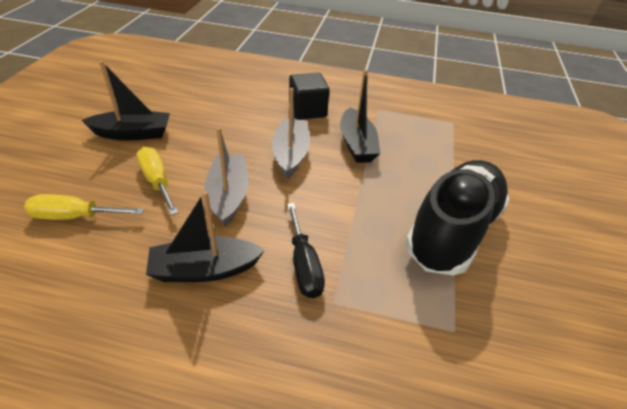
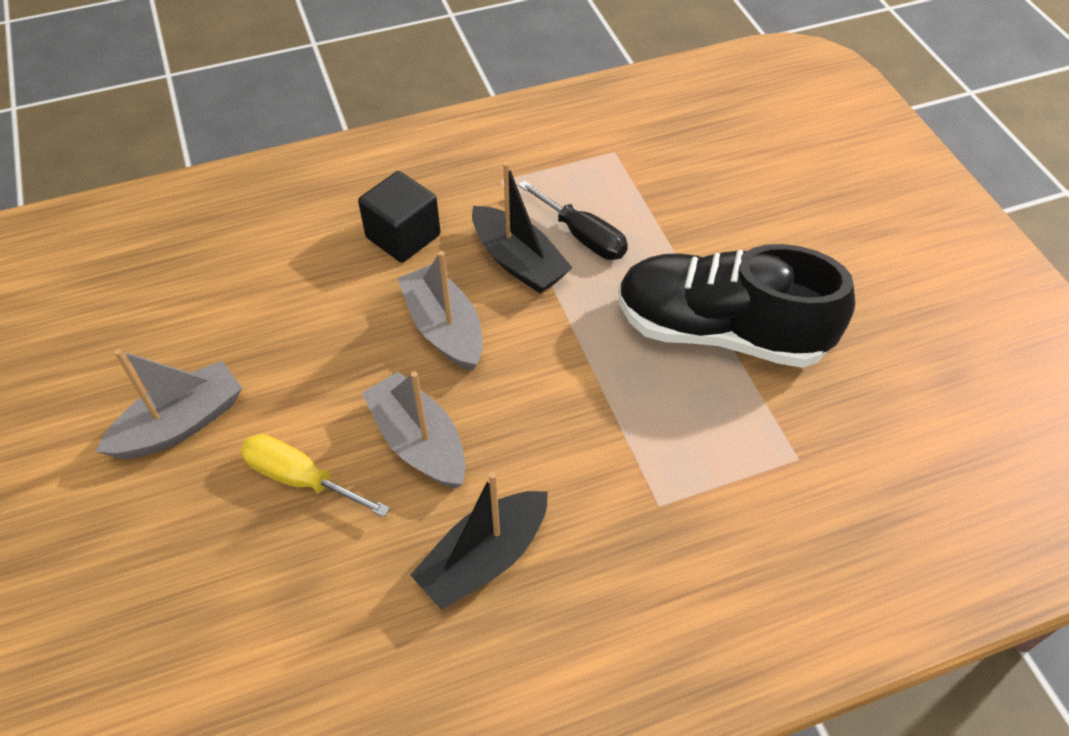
camera: 30 degrees left, 10 degrees up
yellow screwdriver [24,194,144,220] -> none
black boat [81,61,170,141] -> grey boat [96,349,242,459]
black screwdriver [287,203,325,298] -> black screwdriver moved to [518,180,628,260]
black shoe [405,160,510,276] -> black shoe turned 75 degrees counterclockwise [618,244,855,368]

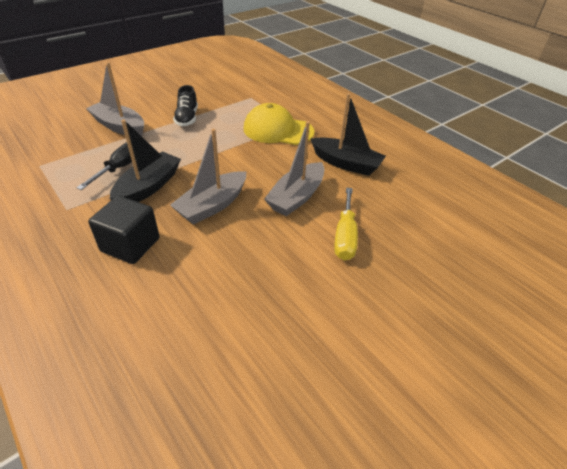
camera: 110 degrees left, 10 degrees down
grey boat [96,349,242,459] -> grey boat moved to [86,62,144,136]
black shoe [618,244,855,368] -> black shoe [173,85,198,126], size x0.45
none -> yellow cap [244,103,314,145]

